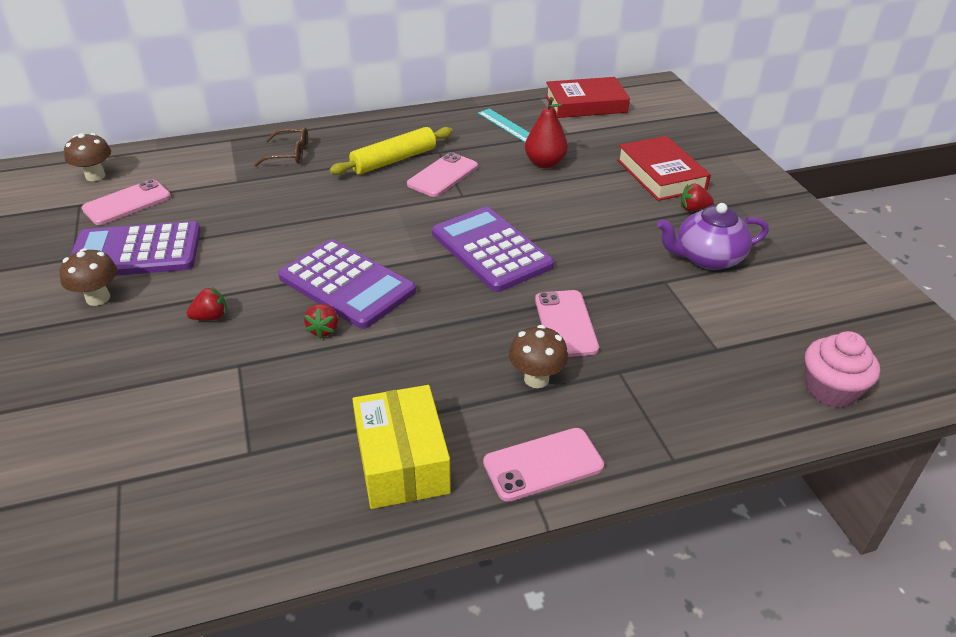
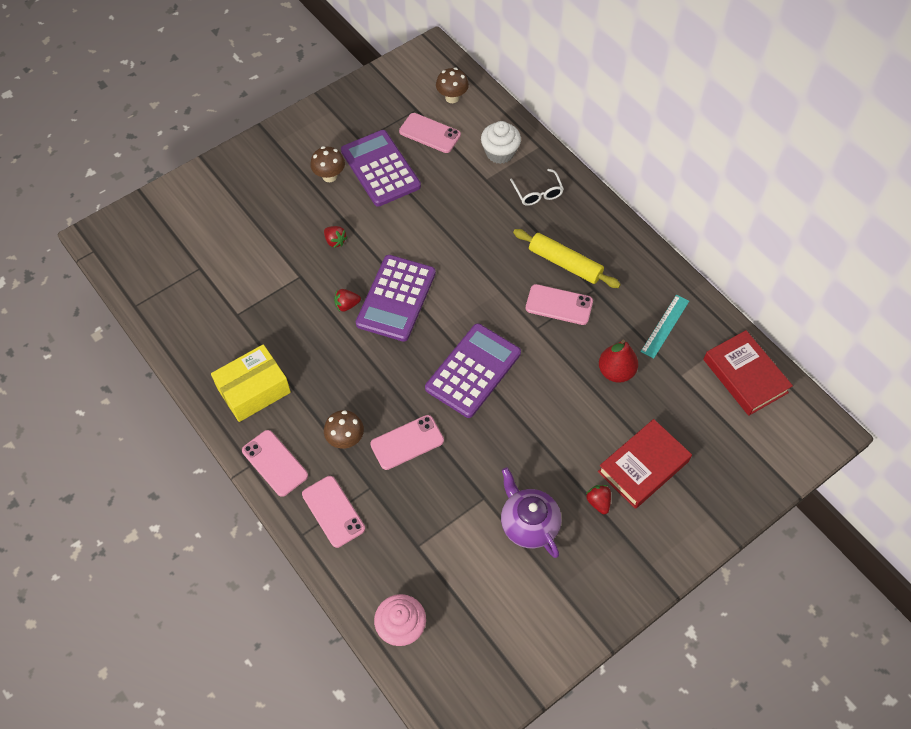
camera: 70 degrees right, 20 degrees up
brown glasses [254,127,308,166] -> white glasses [510,169,564,206]
none -> pink phone [302,476,365,548]
none -> white cupcake [481,121,521,164]

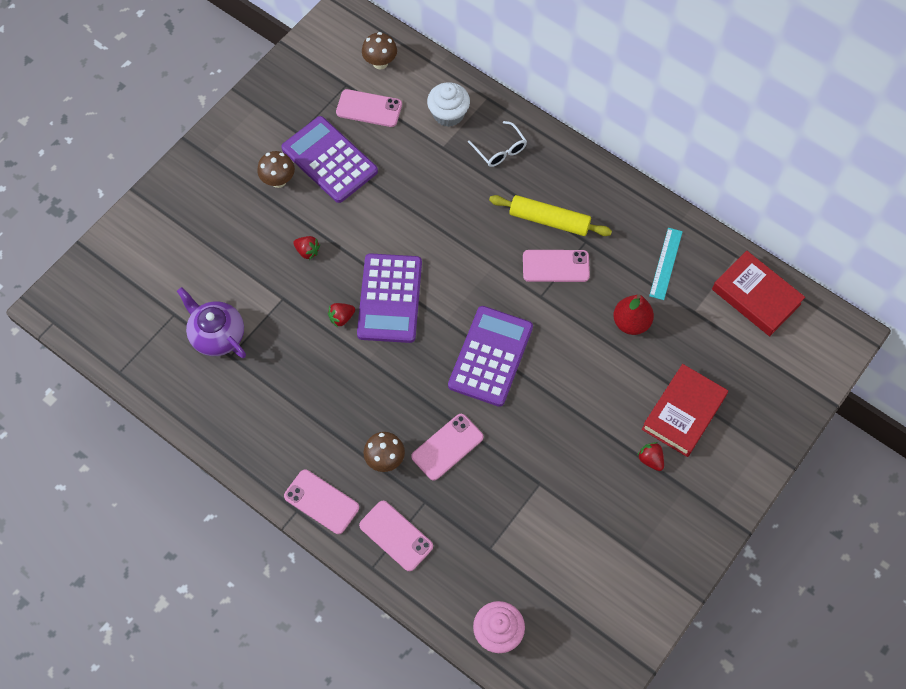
camera: 15 degrees left, 5 degrees up
yellow box [211,344,291,422] -> none
purple teapot [501,467,561,558] -> purple teapot moved to [177,287,246,358]

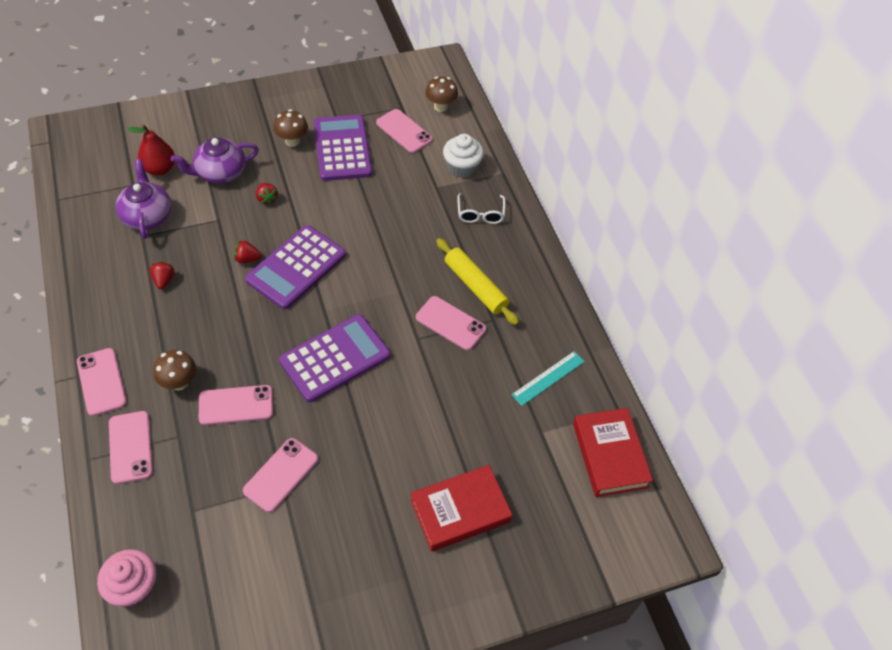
camera: 30 degrees right, 10 degrees down
red pear [613,294,654,335] -> red pear moved to [127,124,175,176]
red strawberry [637,442,664,471] -> red strawberry moved to [150,262,175,289]
none -> purple teapot [171,137,259,184]
none -> pink phone [243,438,318,512]

